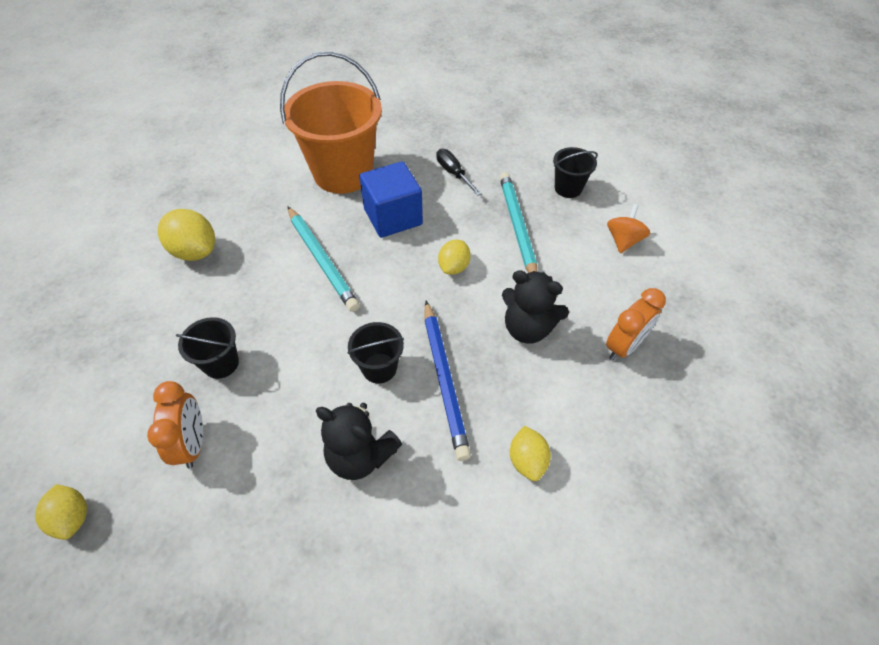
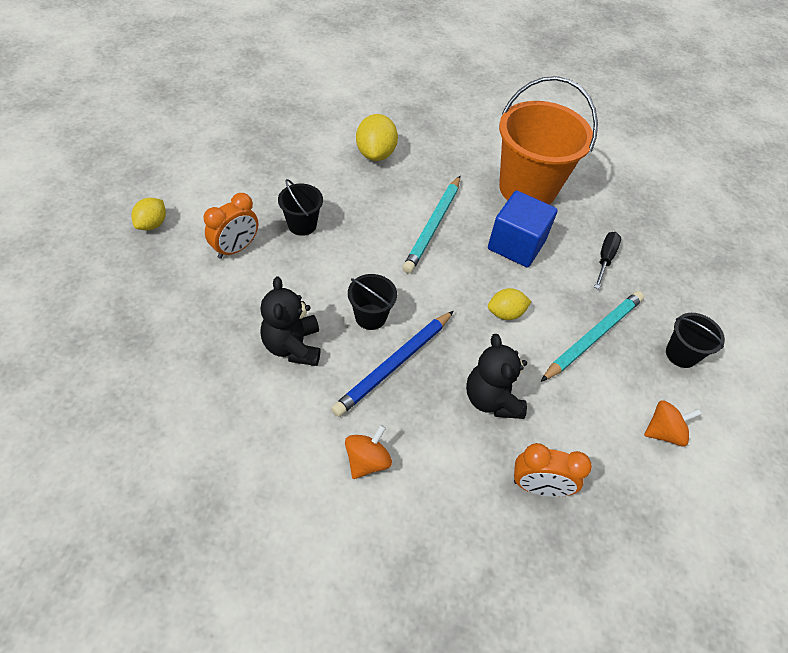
camera: 50 degrees right, 0 degrees up
yellow lemon [510,426,551,481] -> orange spinning top [345,425,392,479]

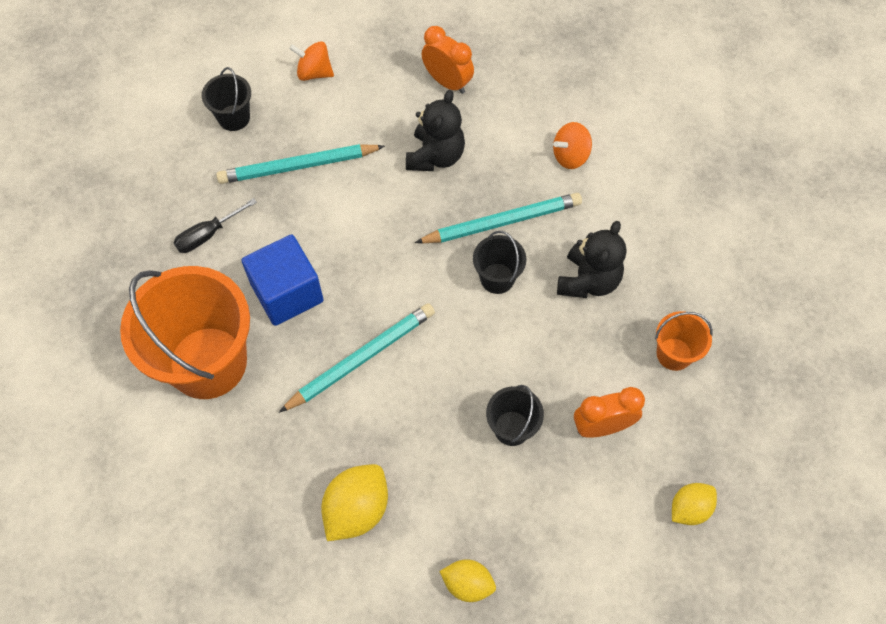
camera: 145 degrees left, 10 degrees up
blue pencil [331,311,454,417] -> turquoise pencil [415,193,582,243]
yellow lemon [488,288,532,320] -> yellow lemon moved to [439,559,496,602]
none -> orange bucket [655,311,713,371]

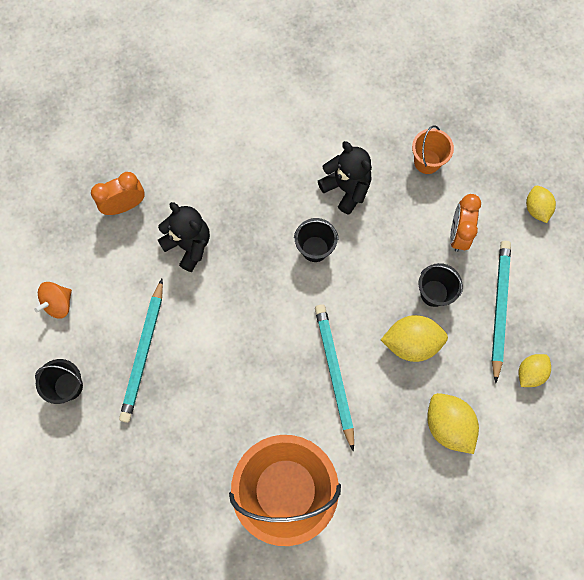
camera: 65 degrees left, 10 degrees up
black screwdriver [174,198,257,253] -> none
blue cube [241,234,324,326] -> none
turquoise pencil [415,193,582,243] -> turquoise pencil moved to [492,241,511,383]
orange spinning top [553,122,592,169] -> none
none -> yellow lemon [381,315,448,362]

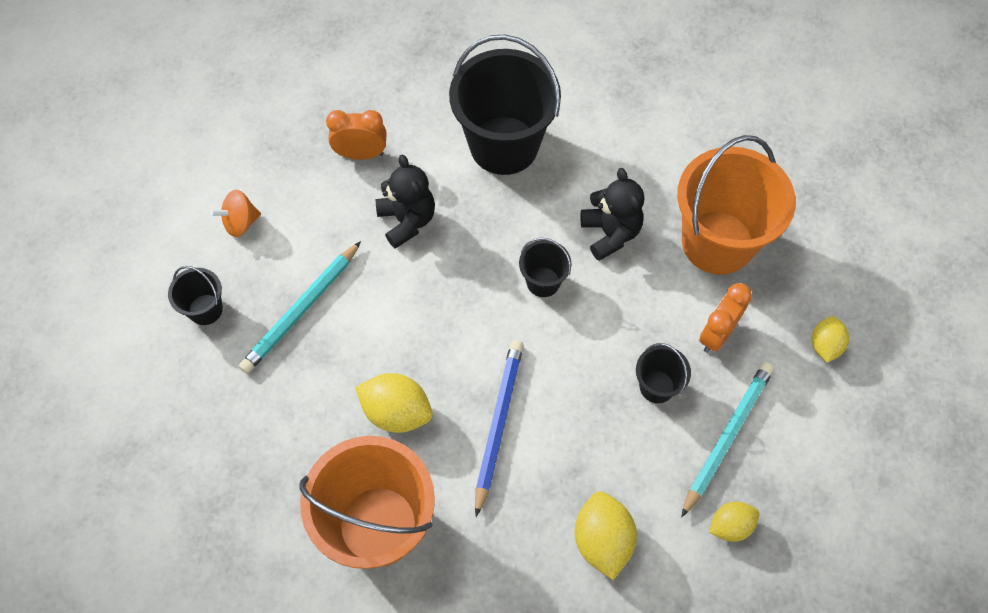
camera: 25 degrees right, 10 degrees down
turquoise pencil [315,304,354,452] -> blue pencil [475,340,524,517]
yellow lemon [381,315,448,362] -> yellow lemon moved to [355,373,432,433]
orange bucket [412,125,454,174] -> orange bucket [677,135,796,275], size x2.18
none -> black bucket [449,34,561,175]

